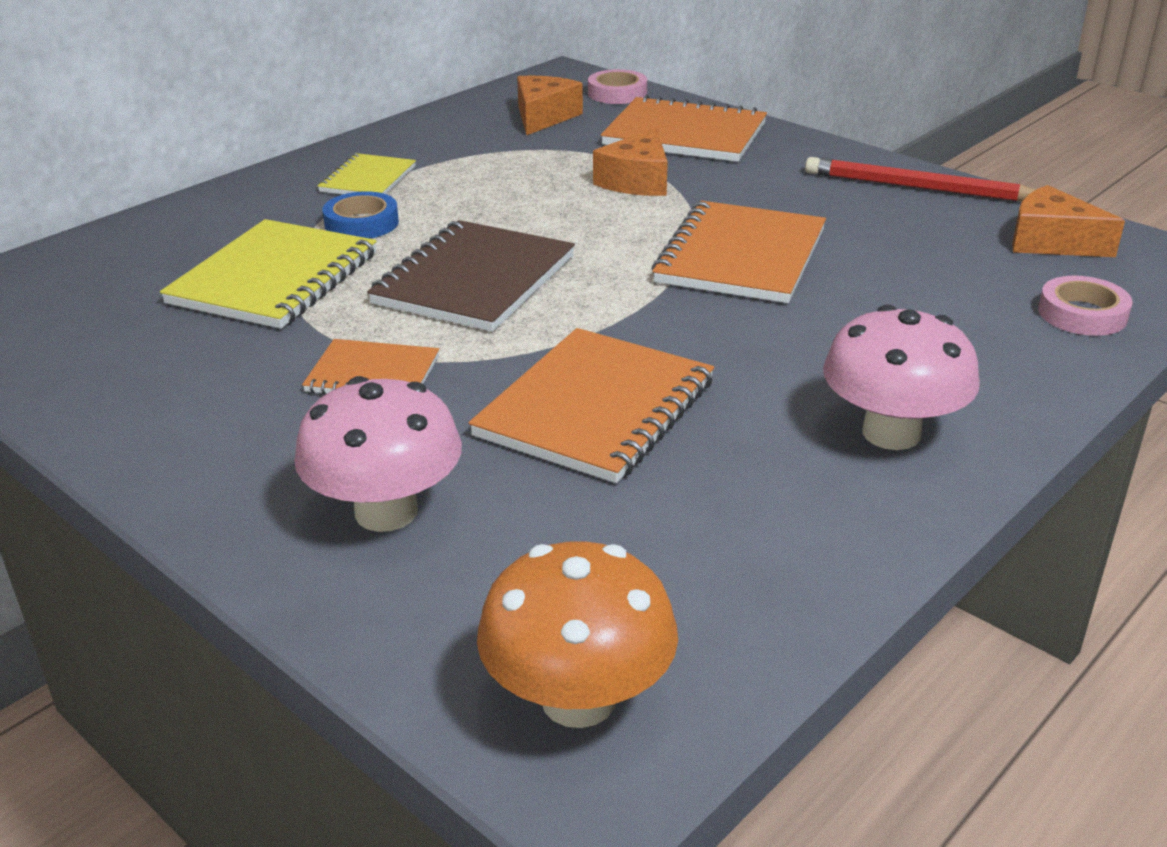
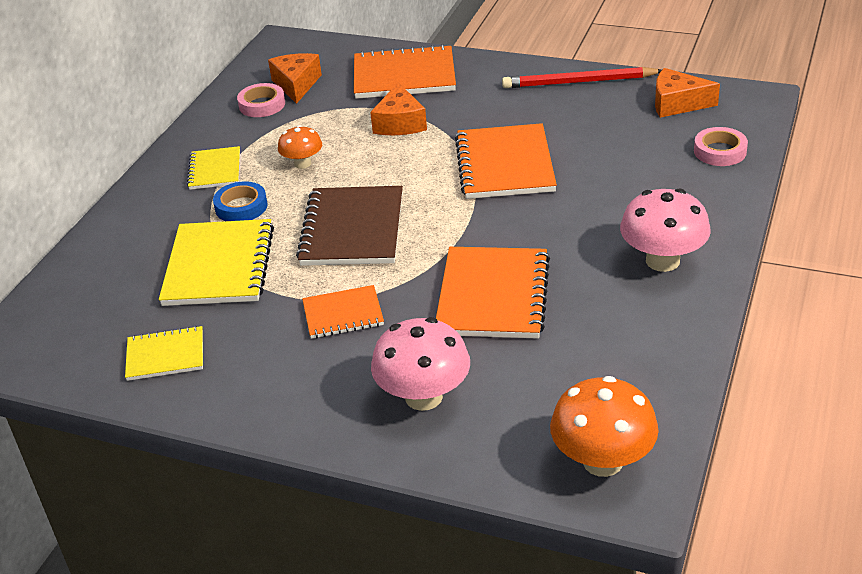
camera: 20 degrees left, 5 degrees up
pink tape [588,69,647,104] -> pink tape moved to [237,83,285,117]
none -> yellow notebook [125,326,203,381]
none -> orange mushroom [278,125,322,169]

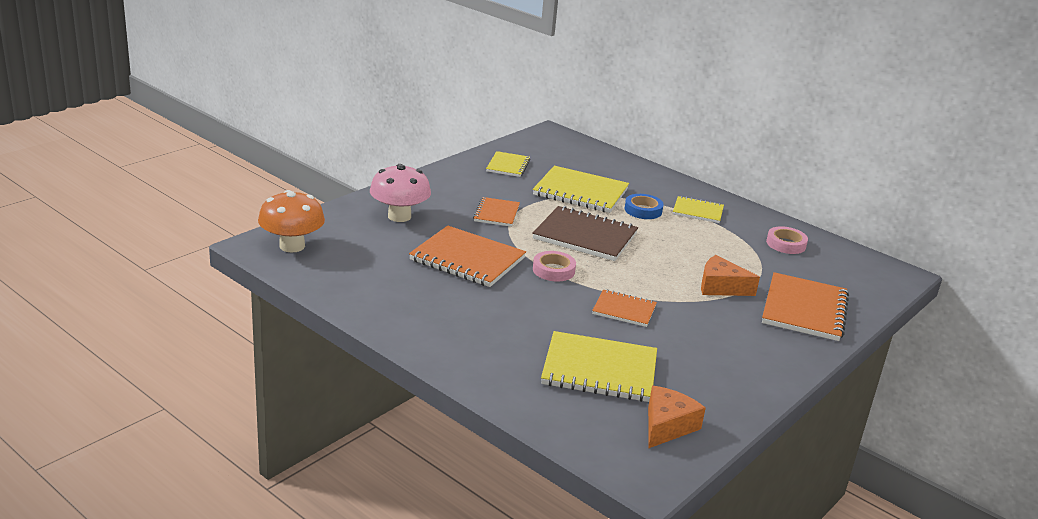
camera: 105 degrees right, 10 degrees down
orange cheese [268,53,322,104] -> none
orange mushroom [278,125,322,169] -> none
orange notebook [455,123,557,199] -> orange notebook [592,289,657,327], size x0.57
red pencil [502,67,662,88] -> none
pink mushroom [620,188,711,272] -> none
pink tape [694,127,748,166] -> pink tape moved to [533,251,576,281]
none -> yellow notebook [541,331,657,402]

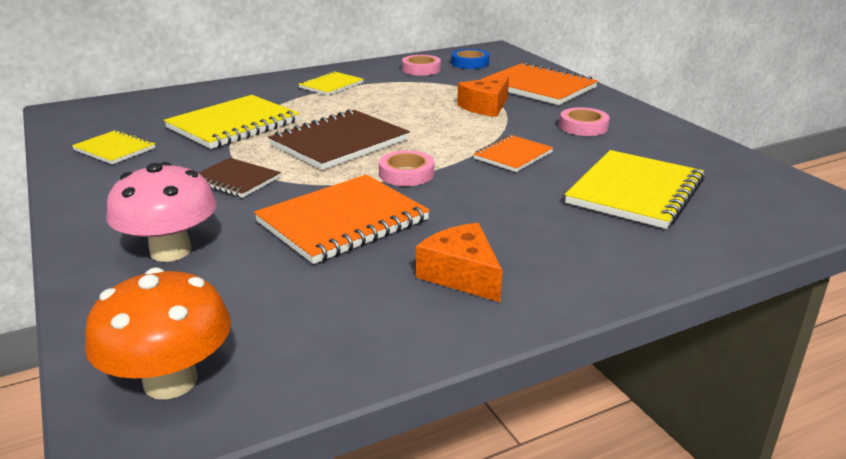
camera: 65 degrees left, 0 degrees up
orange notebook [473,197,520,227] -> brown notebook [199,158,281,198]
blue tape [624,194,664,219] -> blue tape moved to [451,49,490,69]
orange cheese [648,386,706,448] -> orange cheese moved to [416,223,502,302]
none -> pink tape [559,107,610,136]

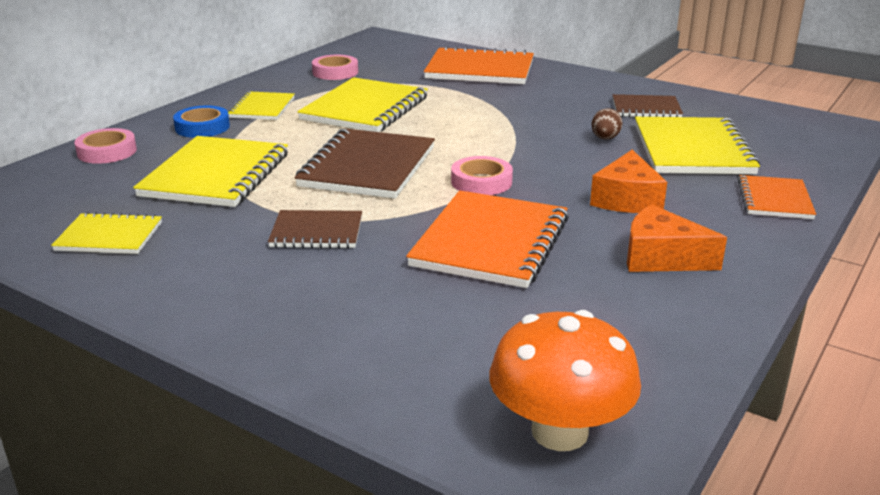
camera: 30 degrees left, 0 degrees up
pink mushroom [107,162,217,262] -> none
blue tape [451,49,490,69] -> blue tape moved to [173,105,230,138]
orange cheese [457,76,509,117] -> orange cheese moved to [590,150,667,213]
orange notebook [473,135,553,172] -> orange notebook moved to [738,175,816,219]
pink tape [559,107,610,136] -> pink tape moved to [74,128,137,164]
none -> yellow notebook [297,77,428,132]
none -> brown egg [592,108,623,139]
none -> brown notebook [613,94,683,117]

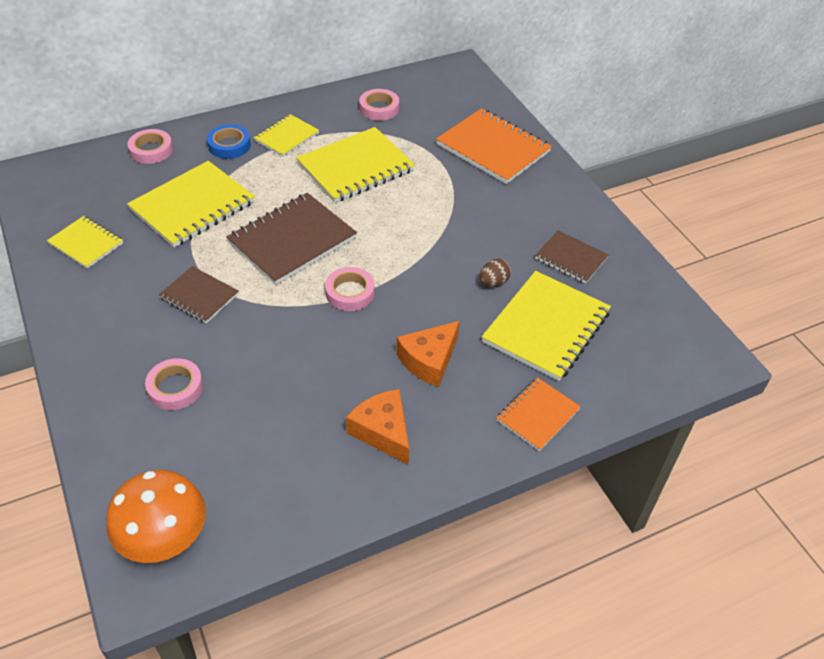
camera: 30 degrees right, 20 degrees up
orange notebook [406,190,569,288] -> none
none -> pink tape [145,358,203,410]

